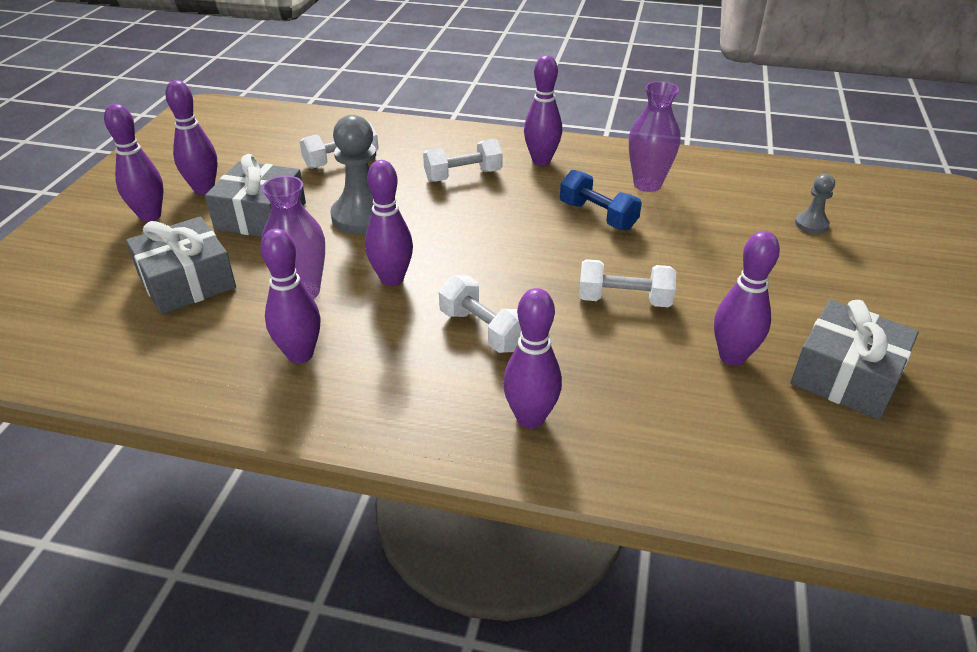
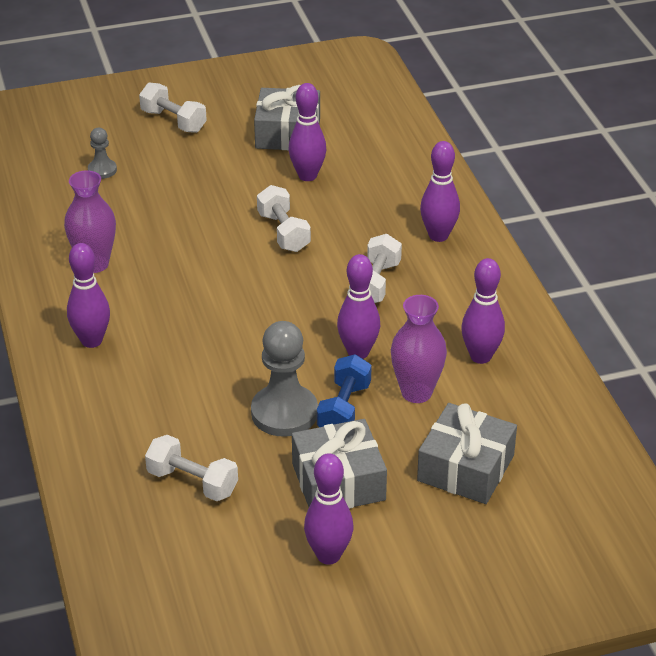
camera: 120 degrees left, 0 degrees up
purple bowling pin [104,104,164,222] -> none
white dumbbell [423,139,503,182] -> white dumbbell moved to [139,82,207,133]
blue dumbbell [560,170,642,231] -> blue dumbbell moved to [317,354,372,427]

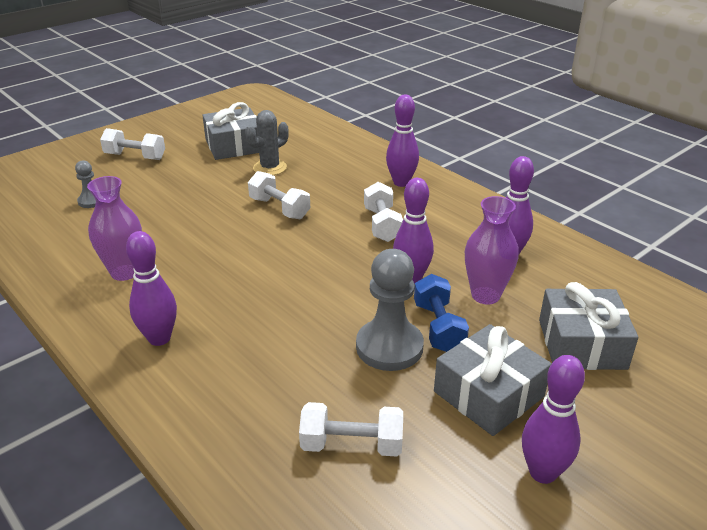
camera: 25 degrees left, 5 degrees down
purple bowling pin [289,83,326,181] -> grey cactus [245,110,289,175]

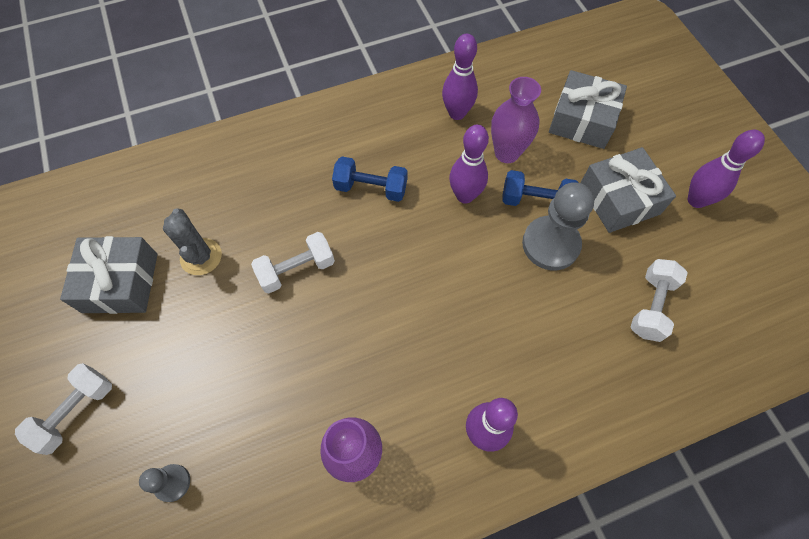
camera: 70 degrees left, 30 degrees up
white dumbbell [364,182,403,242] -> blue dumbbell [332,157,407,202]
purple bowling pin [386,94,419,187] -> none

